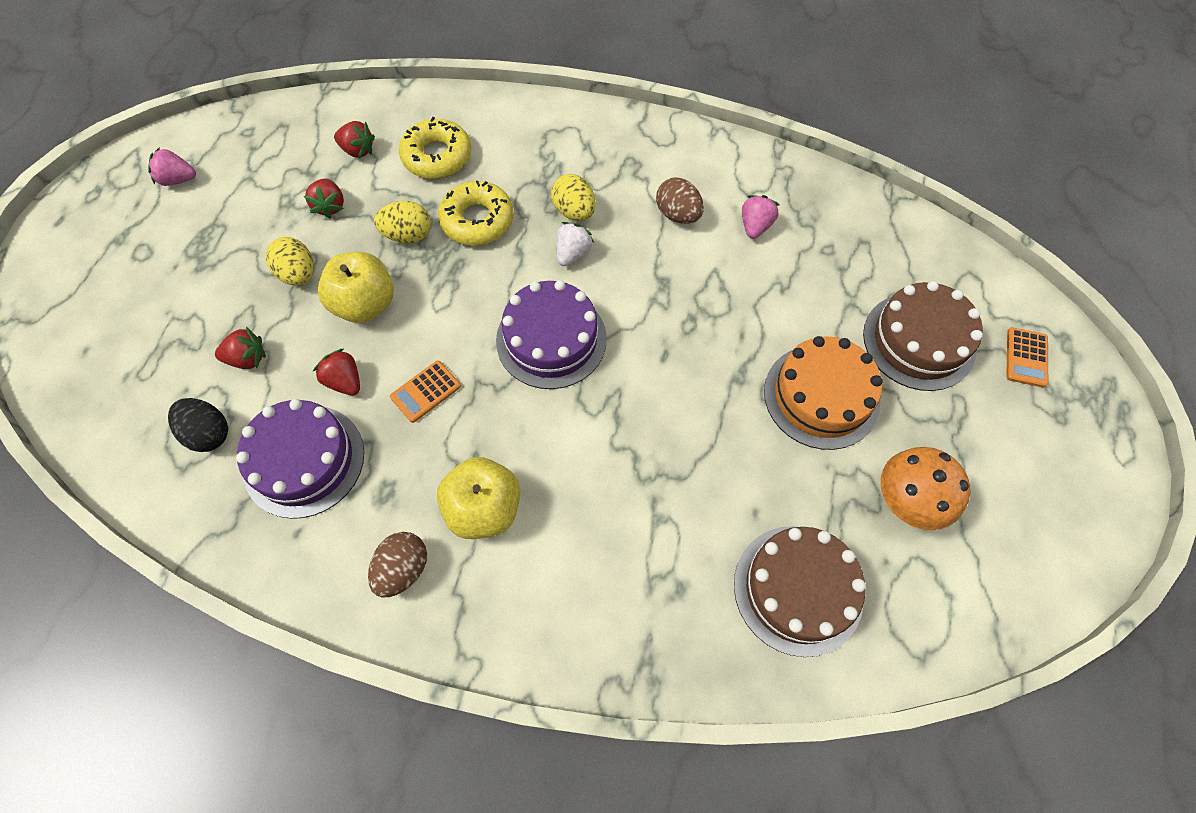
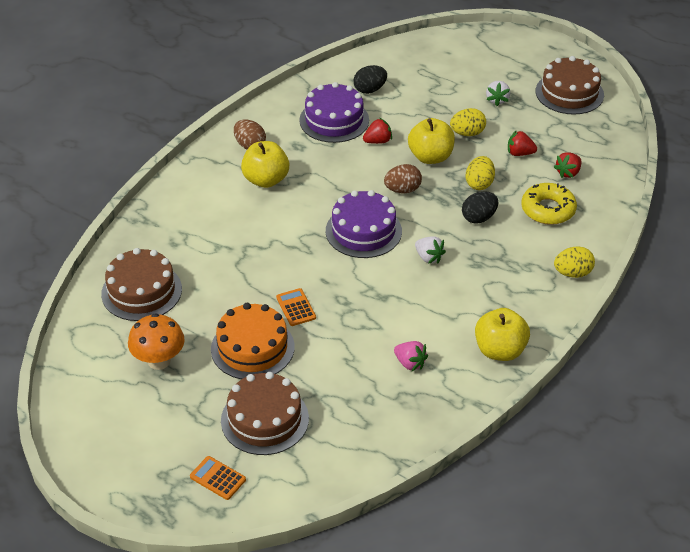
camera: 110 degrees right, 20 degrees down
pink strawberry [148,147,196,186] -> brown cake [536,56,604,114]
red strawberry [215,327,266,369] -> none
orange calculator [390,361,461,423] -> orange calculator moved to [276,288,316,326]
yellow donut [438,181,514,245] -> black egg [462,191,498,223]
yellow egg [551,174,596,221] -> yellow egg moved to [554,246,595,278]
brown egg [656,177,704,224] -> brown egg moved to [384,164,422,193]
none -> yellow apple [475,308,530,361]
none -> white strawberry [486,81,510,106]

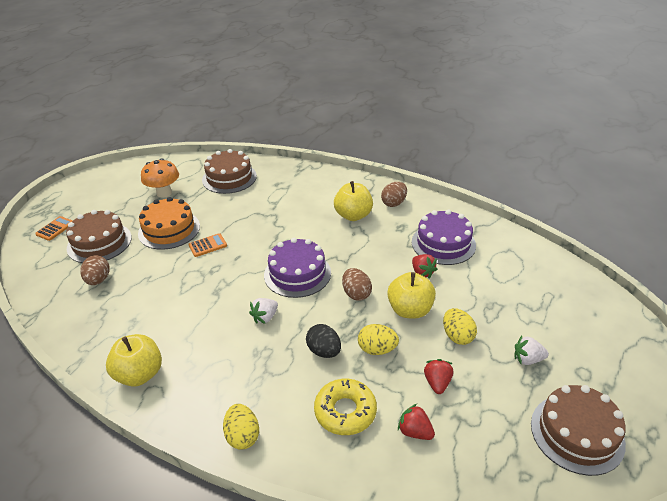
camera: 85 degrees right, 5 degrees down
black egg [354,65,387,94] -> none
pink strawberry [394,341,428,372] -> none
none -> brown egg [80,255,110,285]

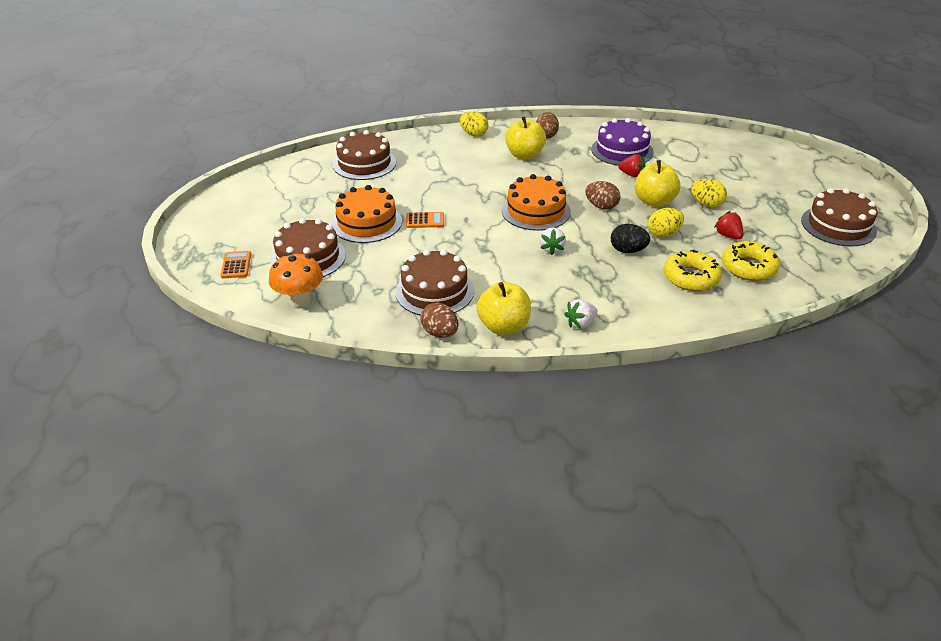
camera: 35 degrees left, 0 degrees up
brown egg [80,255,110,285] -> brown egg moved to [420,303,458,338]
orange mushroom [141,159,179,198] -> orange mushroom moved to [269,253,323,307]
orange calculator [189,233,227,257] -> orange calculator turned 60 degrees clockwise [406,212,444,228]
yellow egg [223,404,259,450] -> yellow egg moved to [460,111,489,137]
purple cake [264,238,331,298] -> orange cake [502,174,571,231]
red strawberry [398,404,435,440] -> yellow donut [722,241,780,281]
white strawberry [514,336,549,365] -> white strawberry moved to [564,299,598,329]
none -> brown cake [395,249,474,315]

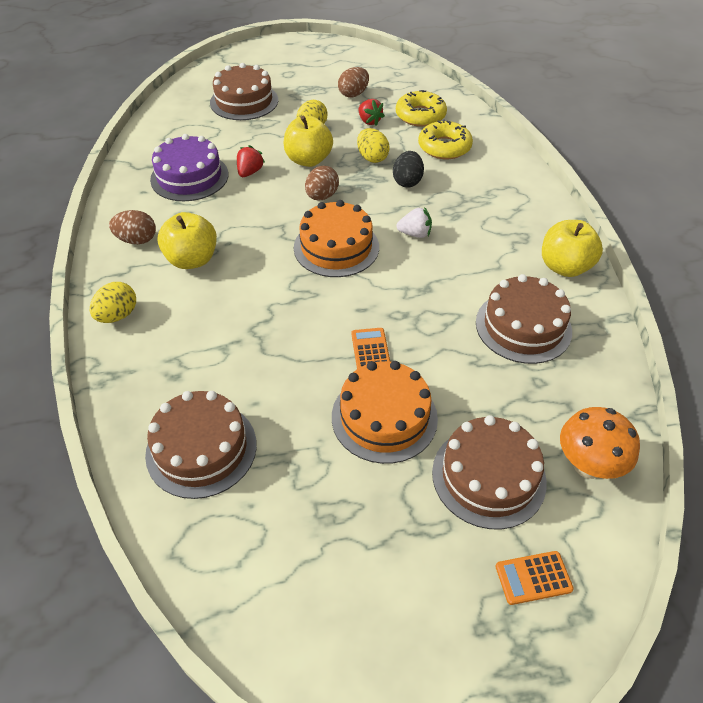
camera: 95 degrees left, 10 degrees up
brown egg [420,303,458,338] -> brown egg moved to [338,67,369,97]
white strawberry [564,299,598,329] -> none
red strawberry [714,211,743,240] -> red strawberry turned 90 degrees counterclockwise [359,99,385,126]
brown cake [801,188,877,246] -> brown cake moved to [210,63,278,120]

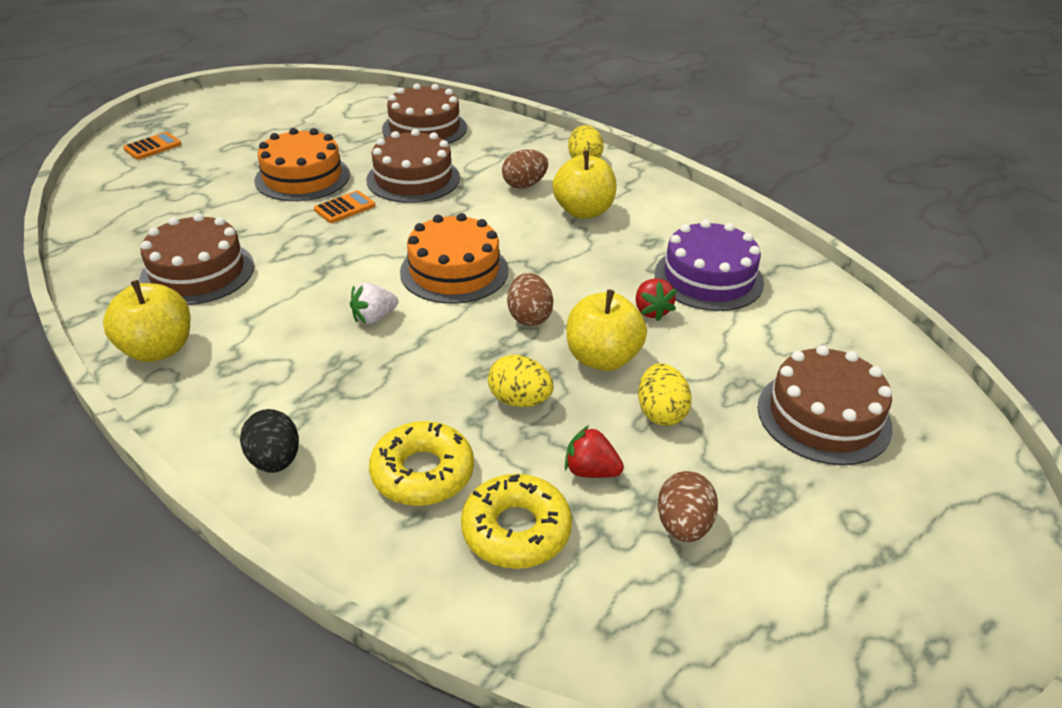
camera: 145 degrees right, 10 degrees down
brown egg [109,210,156,244] -> brown egg moved to [502,149,548,189]
orange calculator [352,328,390,369] -> orange calculator turned 90 degrees counterclockwise [314,190,375,223]
black egg [393,151,424,188] -> black egg moved to [240,409,299,473]
brown cake [432,415,547,529] -> brown cake moved to [366,129,460,203]
orange mushroom [560,407,640,479] -> none

